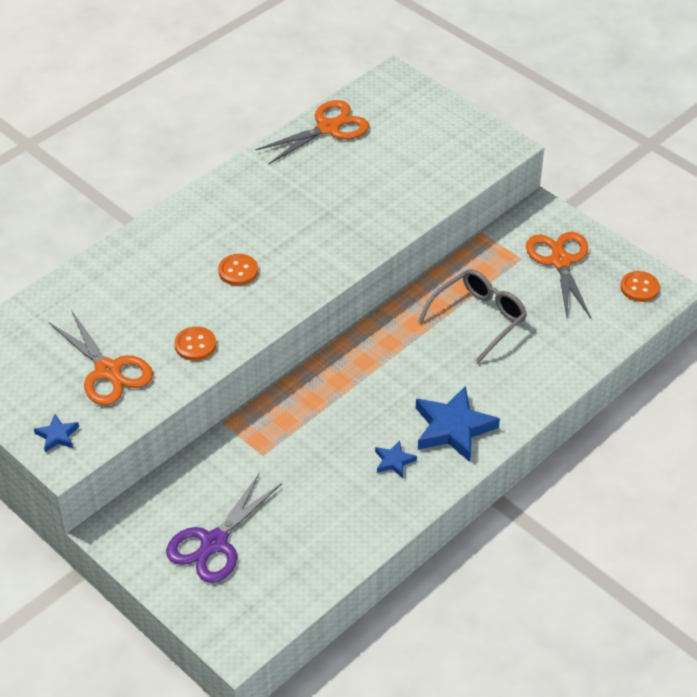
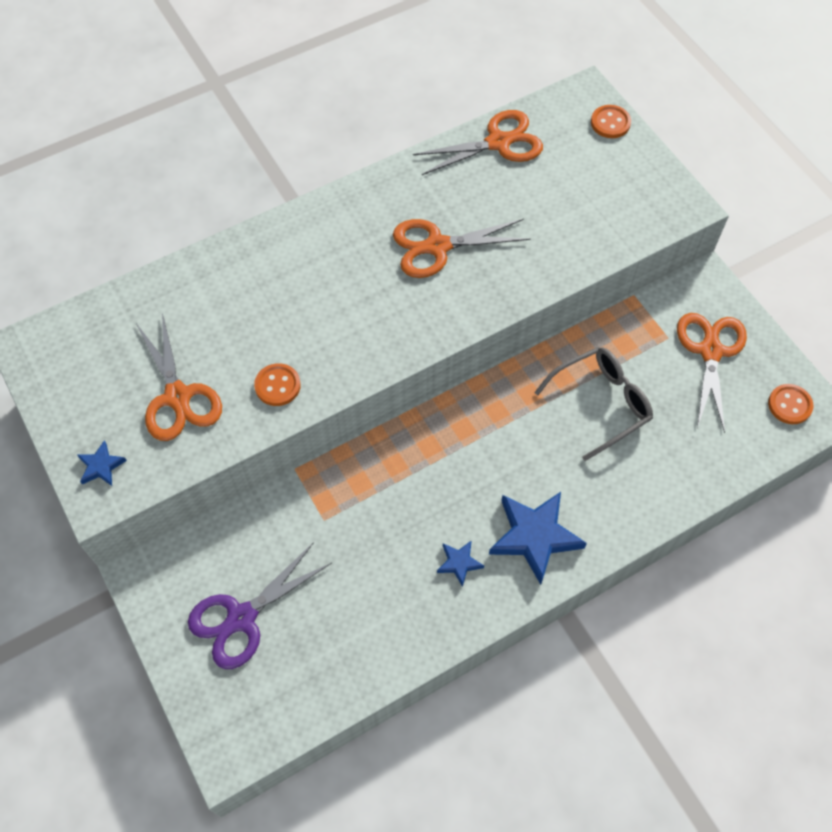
camera: 15 degrees right, 15 degrees up
orange button [218,254,258,286] -> orange button moved to [591,105,631,138]
none -> orange scissors [393,219,531,278]

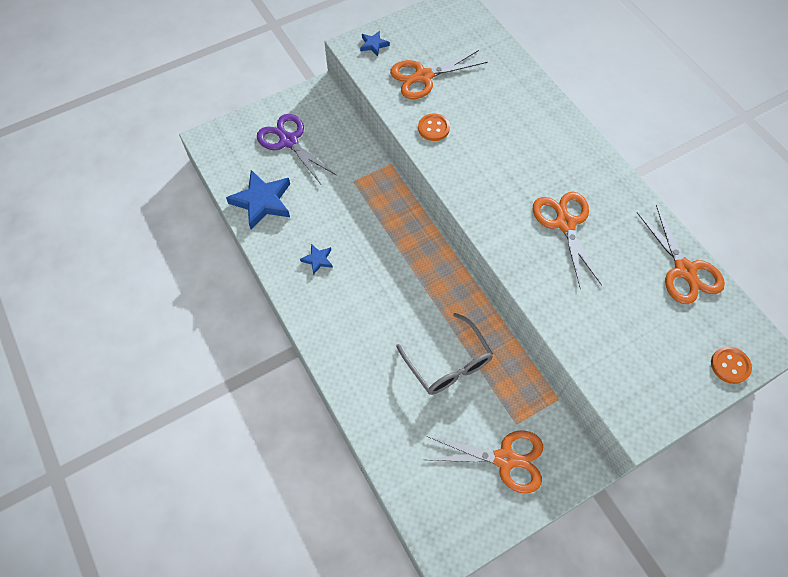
camera: 90 degrees right, 0 degrees up
blue star [489,492,587,585] -> blue star moved to [226,170,290,230]
orange button [768,384,813,424] -> none

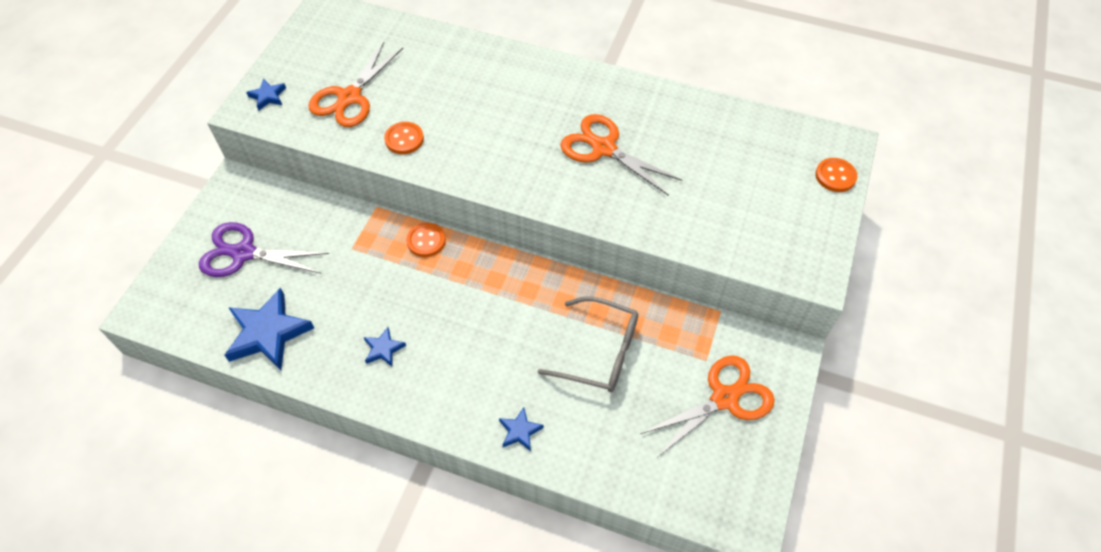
camera: 40 degrees left, 5 degrees down
orange scissors [636,205,725,304] -> none
none -> orange button [406,223,446,257]
none -> blue star [499,407,544,451]

